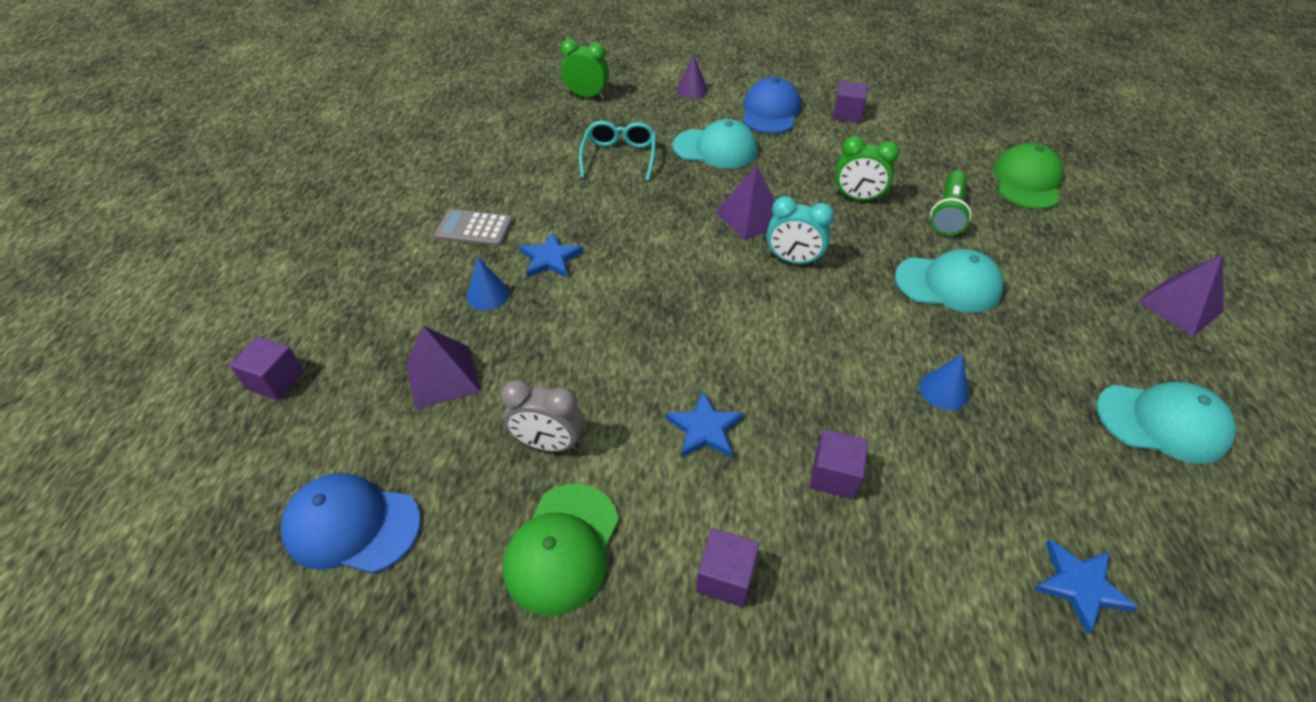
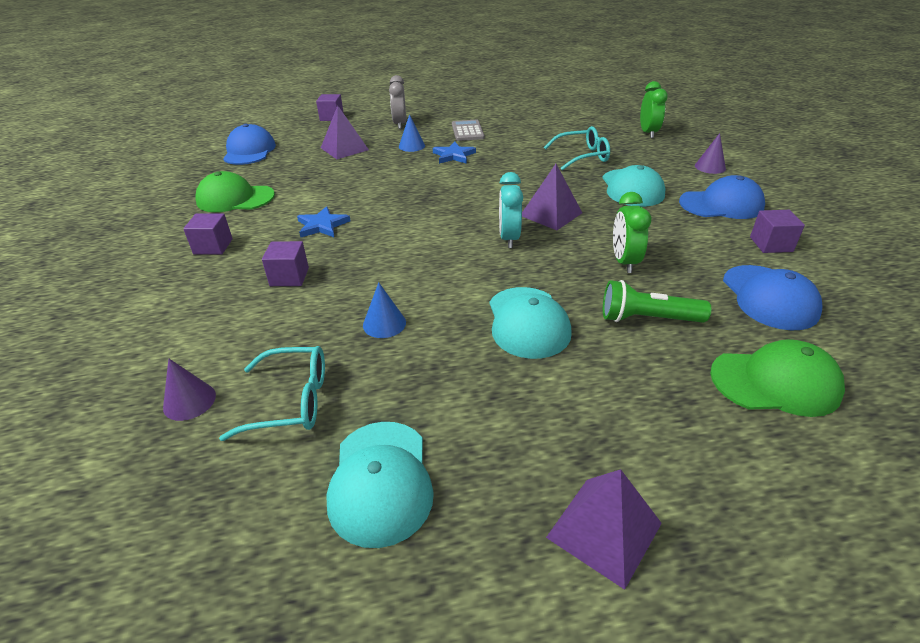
camera: 75 degrees right, 10 degrees down
grey clock [501,380,584,452] -> grey clock moved to [389,75,406,129]
blue star [1033,539,1138,634] -> purple cone [163,359,216,421]
none -> turquoise glasses [219,346,325,441]
none -> blue cap [723,265,822,330]

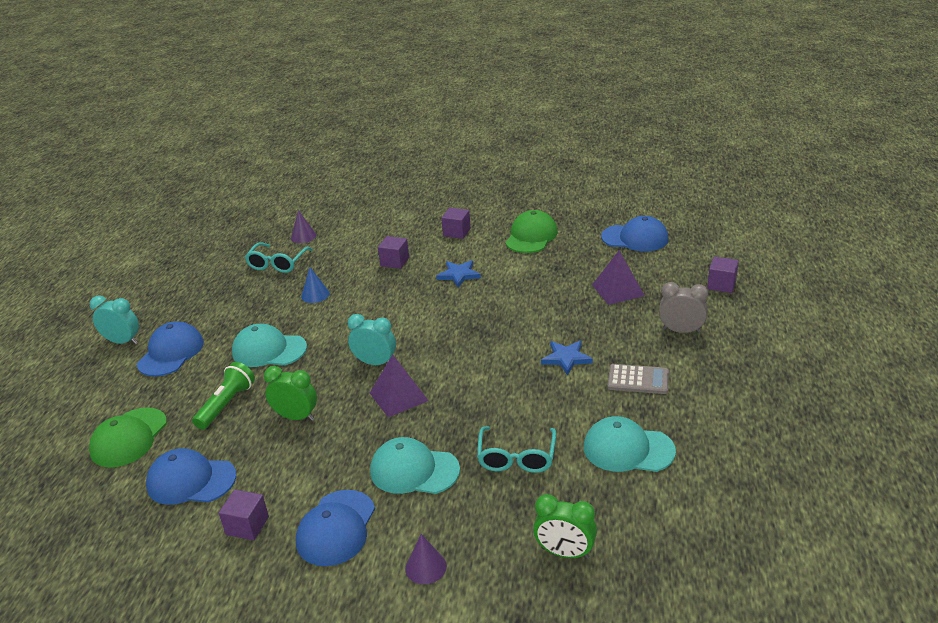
camera: 110 degrees right, 5 degrees down
turquoise cap [326,422,434,548] -> turquoise cap moved to [584,416,676,472]
blue cone [399,114,425,152] -> none
purple pyramid [546,469,662,590] -> turquoise clock [90,295,139,344]
none -> blue cap [137,321,204,377]

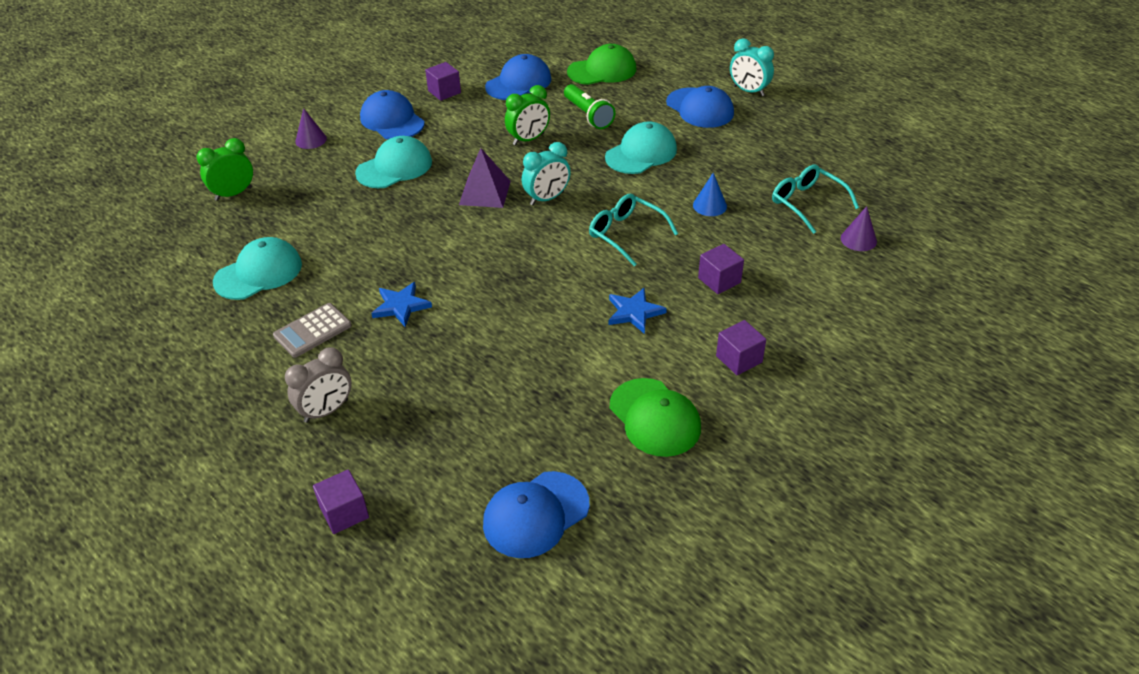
camera: 125 degrees right, 10 degrees up
green cap [89,407,167,468] -> green cap turned 105 degrees clockwise [567,44,636,85]
turquoise clock [90,295,139,344] -> turquoise clock turned 75 degrees clockwise [730,38,774,96]
turquoise glasses [477,426,556,473] -> turquoise glasses moved to [589,194,678,266]
purple pyramid [592,250,645,305] -> none

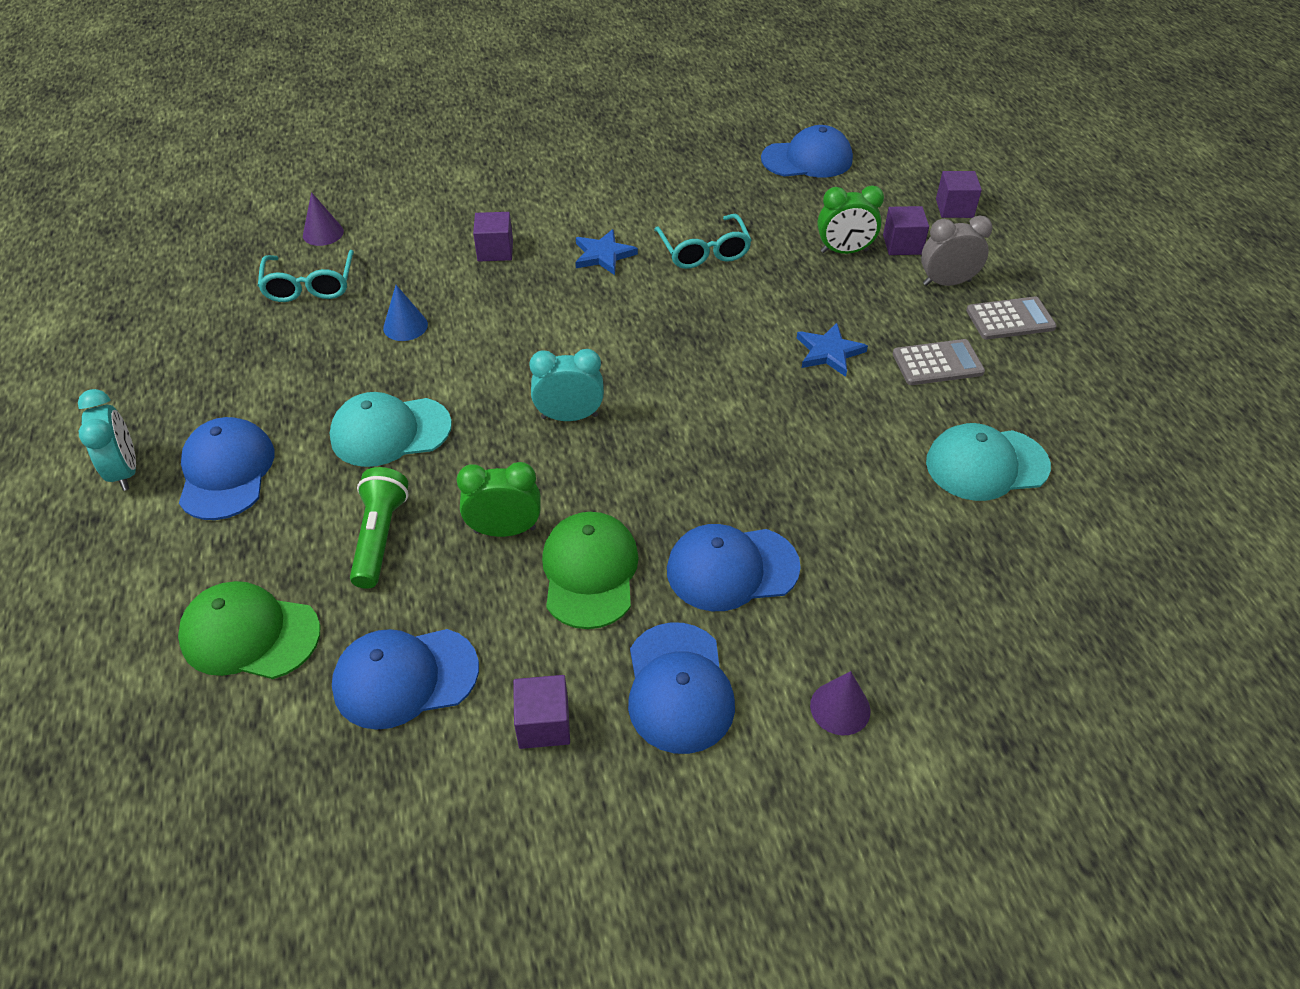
camera: 150 degrees left, 5 degrees up
green clock [196,138,253,201] -> green clock moved to [817,185,884,254]
turquoise cap [355,136,432,188] -> blue cap [667,524,801,611]
purple pyramid [459,148,511,208] -> none
turquoise glasses [589,194,678,266] -> turquoise glasses moved to [654,214,752,269]
green cap [610,378,701,457] -> green cap moved to [542,512,639,629]
purple cube [716,320,766,375] -> purple cube moved to [883,206,929,255]
none -> grey calculator [966,296,1057,340]

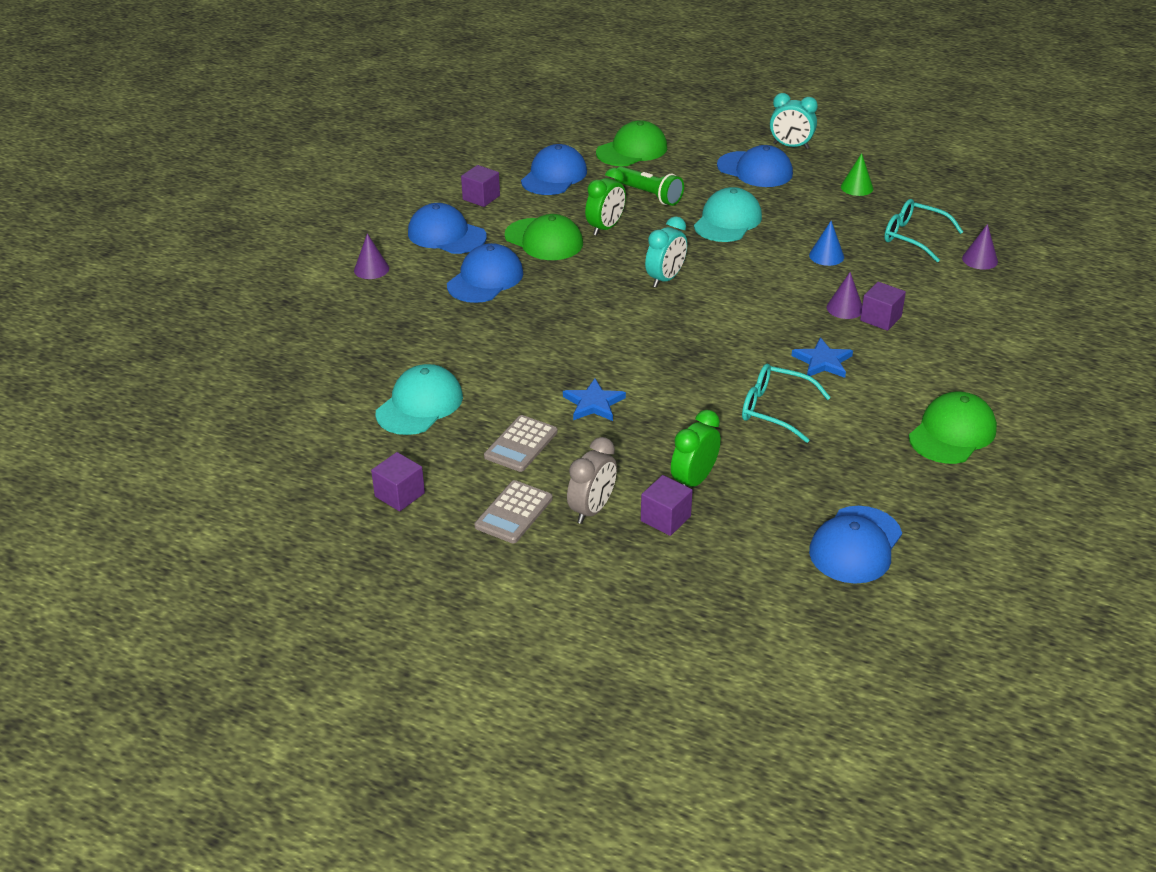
camera: 130 degrees right, 10 degrees down
purple cube [936,171,982,218] -> purple cube moved to [371,452,425,511]
none -> purple cone [827,272,862,319]
none -> green cone [841,153,873,196]
none -> green cap [909,392,997,464]

